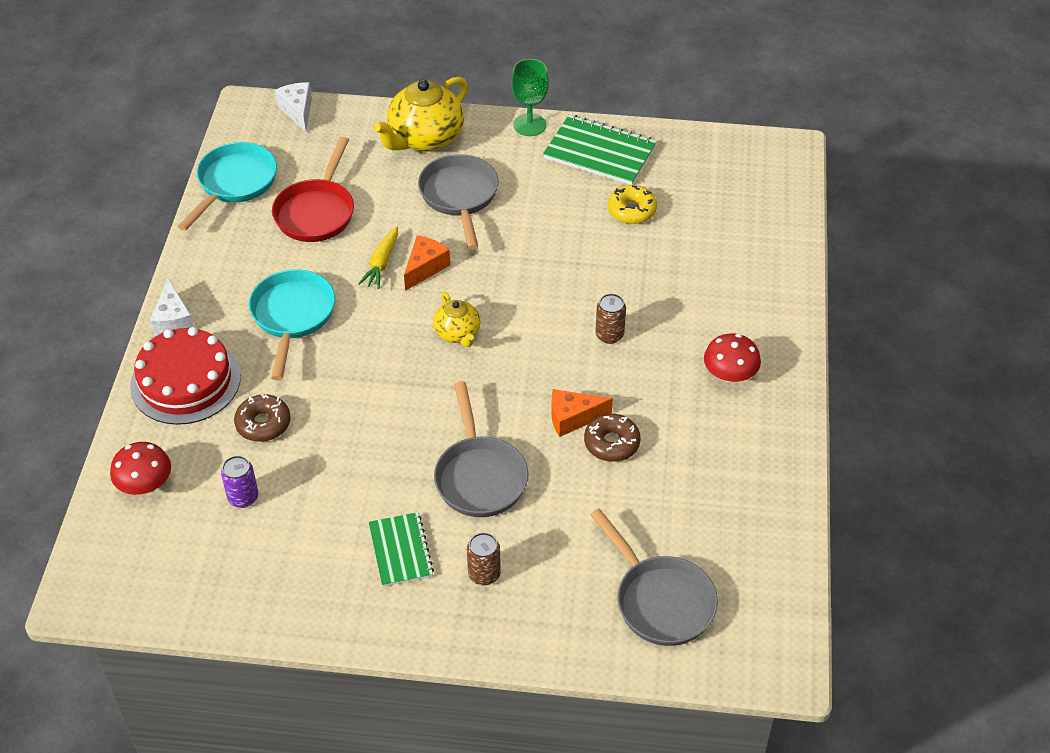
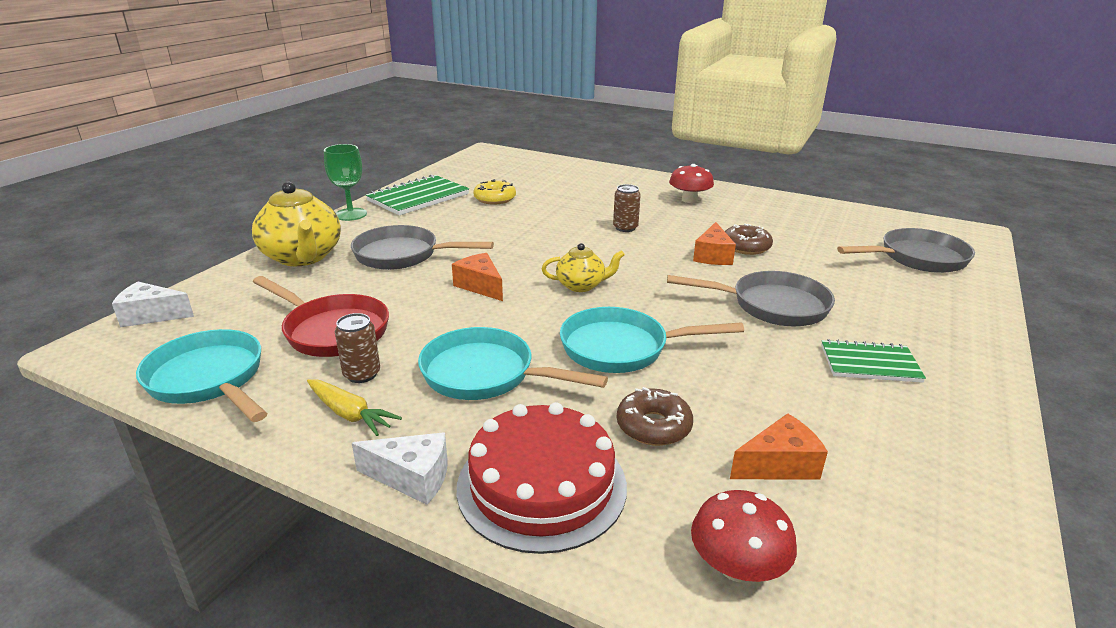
camera: 70 degrees left, 20 degrees down
purple can [221,456,258,508] -> orange cheese [730,413,828,480]
yellow carrot [358,226,398,289] -> yellow carrot moved to [307,379,402,436]
brown can [467,532,501,585] -> brown can moved to [335,313,380,383]
none -> turquoise pan [560,307,744,373]

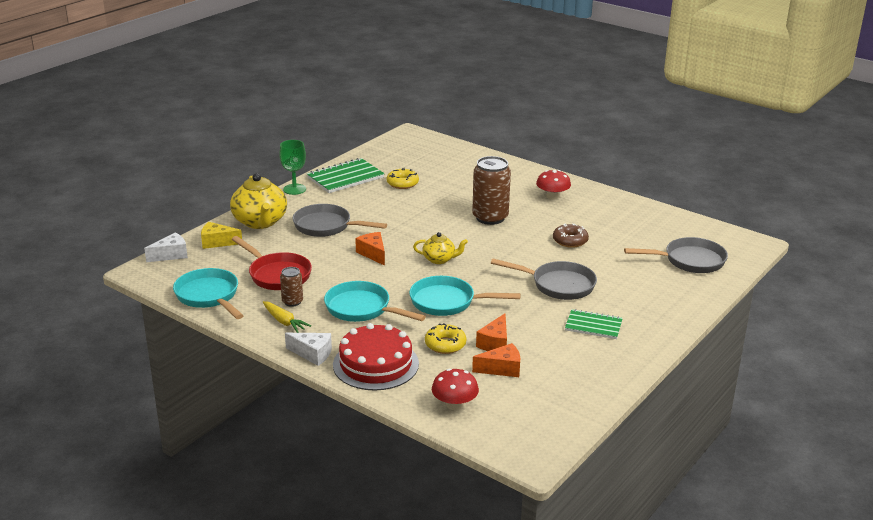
camera: 10 degrees right, 0 degrees up
white cheese [112,282,194,327] -> white cheese turned 135 degrees clockwise [144,233,188,262]
brown can [613,184,641,232] -> brown can [472,156,511,225], size x1.95
brown donut [617,387,693,446] -> yellow donut [425,323,466,354]
orange cheese [693,222,736,265] -> orange cheese moved to [476,313,507,351]
none -> yellow cheese [201,222,242,249]

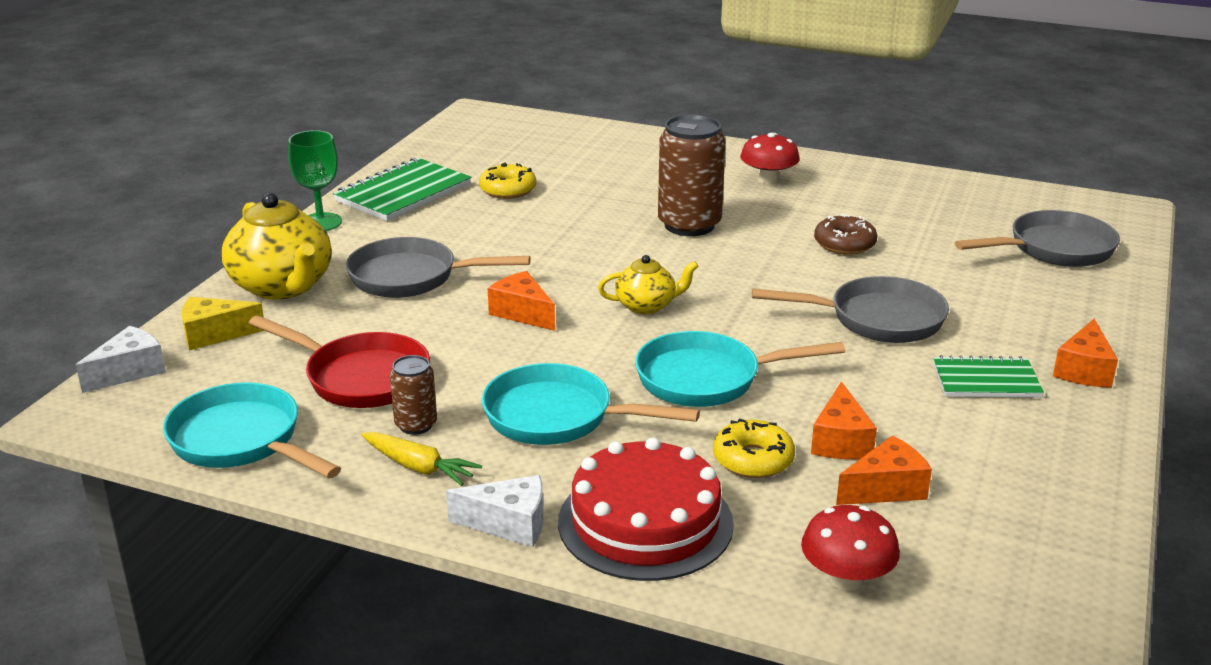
camera: 15 degrees left, 0 degrees up
none -> orange cheese [1053,319,1118,388]

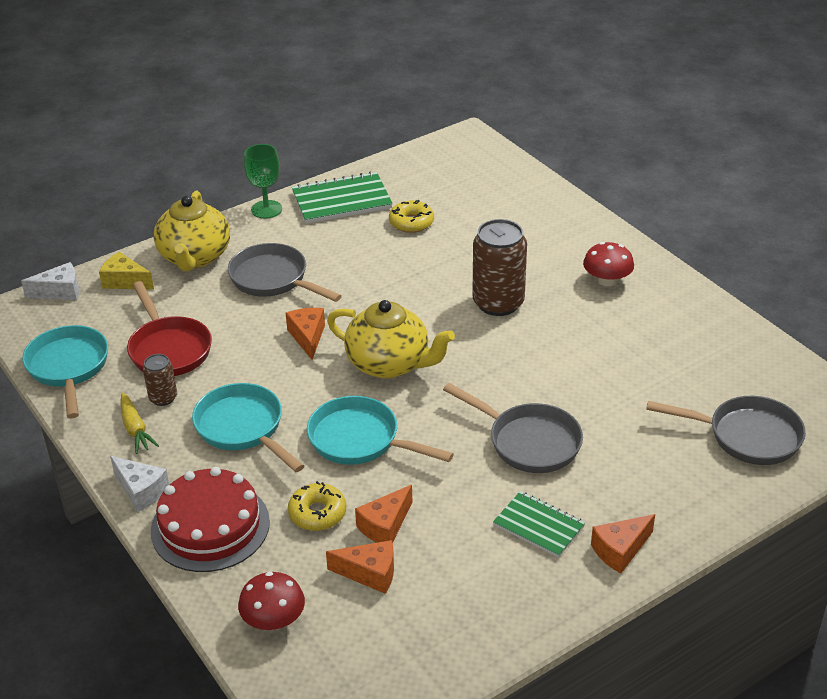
camera: 35 degrees right, 10 degrees up
yellow teapot [598,255,699,314] -> yellow teapot [327,300,455,379], size x1.81
brown donut [814,214,878,255] -> none

